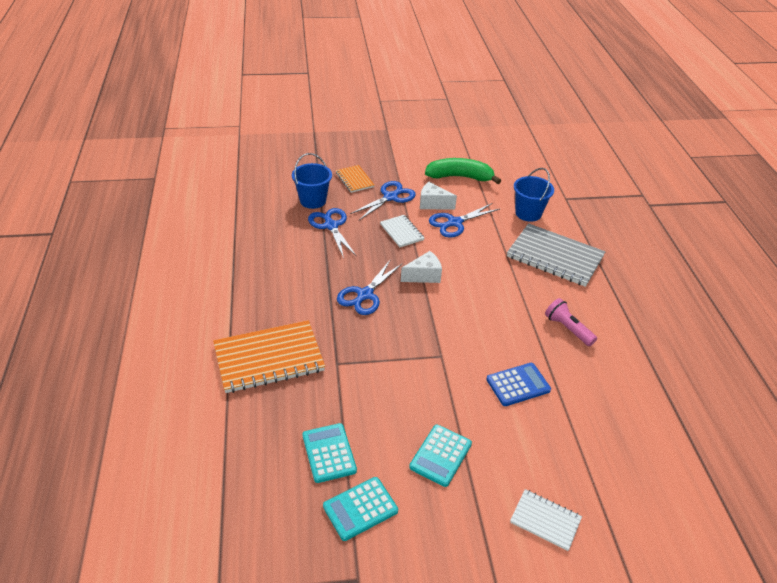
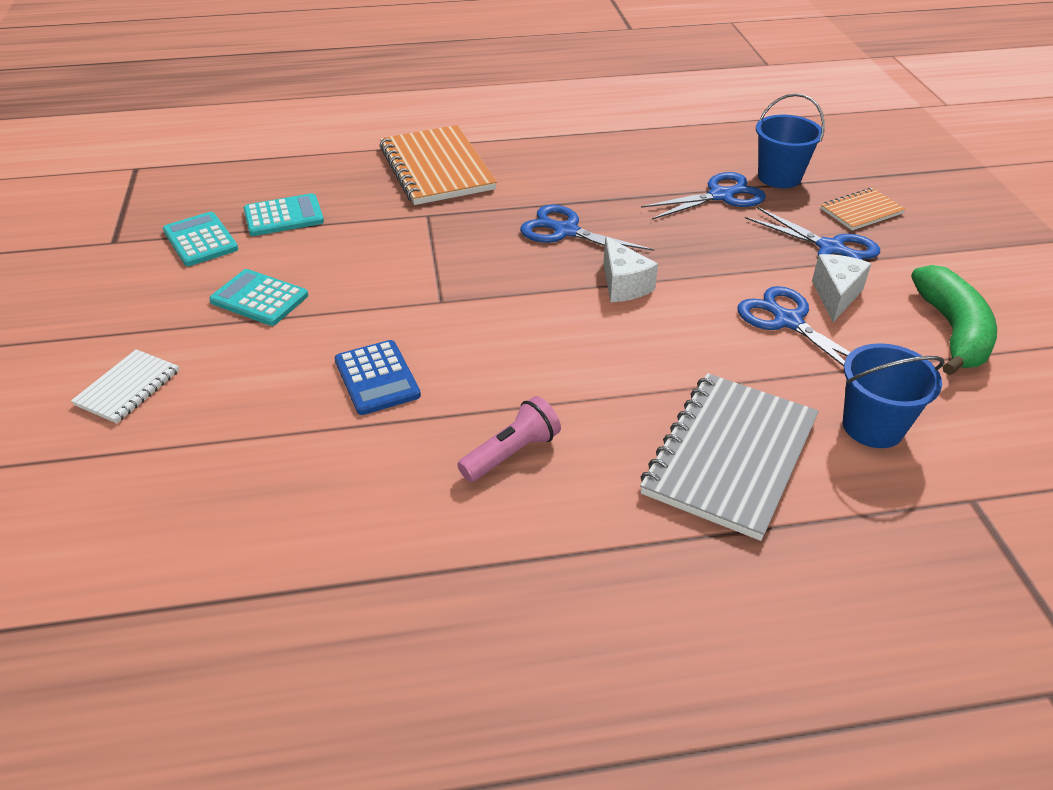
camera: 90 degrees right, 0 degrees up
white notebook [380,215,424,247] -> none

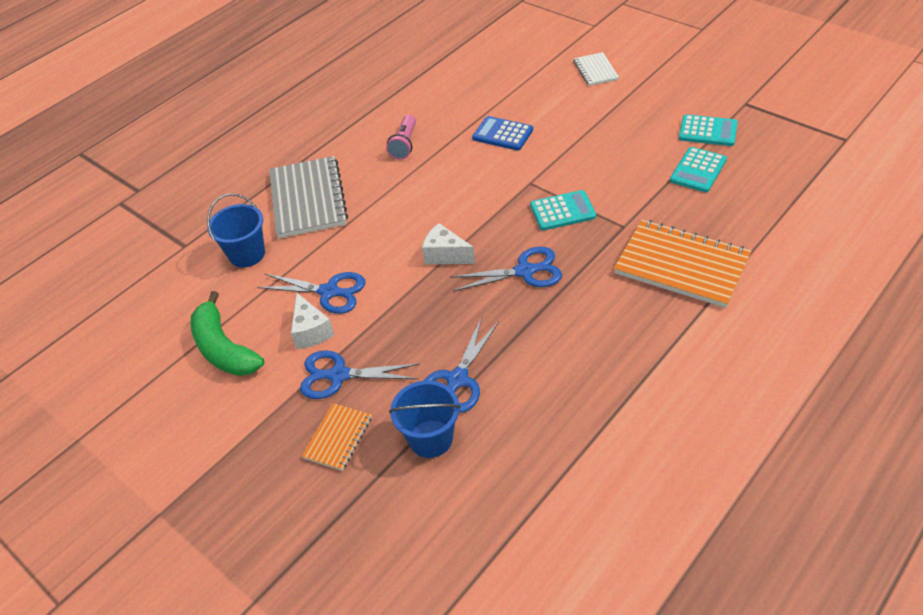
camera: 145 degrees right, 5 degrees up
turquoise calculator [209,269,308,326] -> turquoise calculator moved to [530,190,596,231]

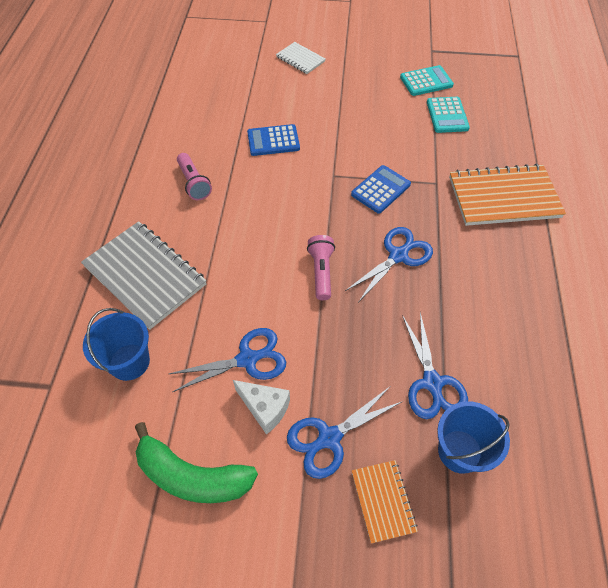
camera: 40 degrees left, 10 degrees up
white cheese [422,223,475,264] -> pink flashlight [307,235,335,300]
turquoise calculator [530,190,596,231] -> blue calculator [351,165,411,213]

